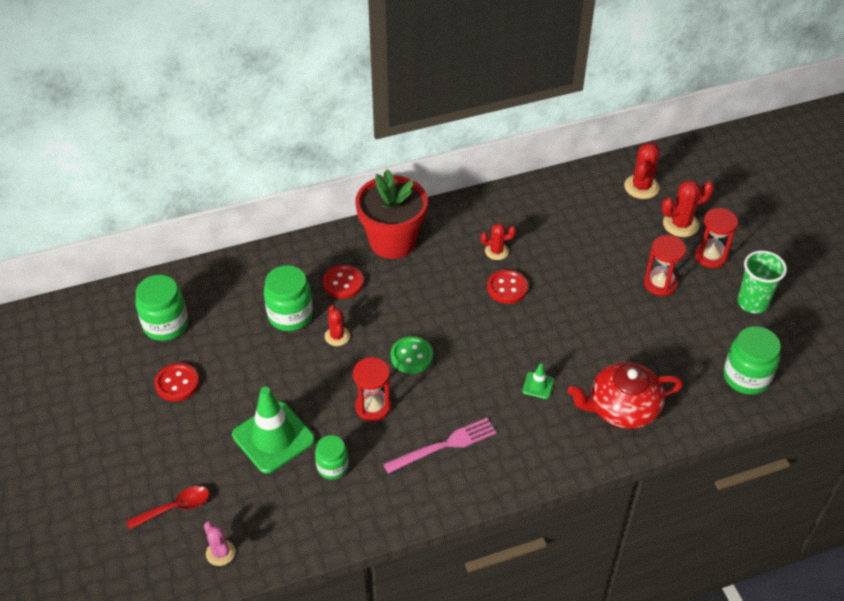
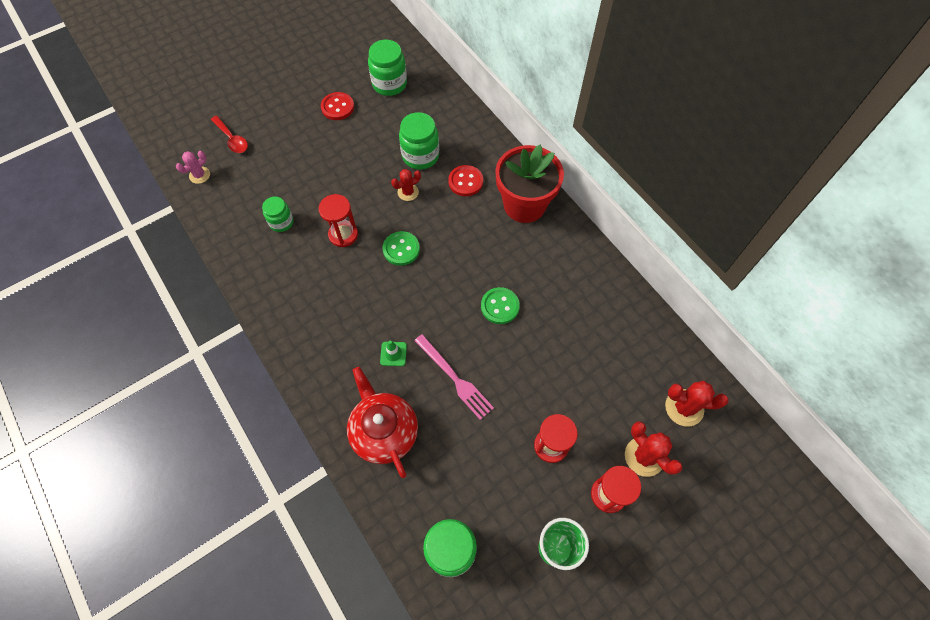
camera: 75 degrees right, 15 degrees up
green traffic cone [232,387,315,474] -> none
pink fork [383,418,497,474] -> pink fork moved to [414,334,494,420]
red cactus [480,223,516,260] -> none
red button [487,270,528,304] -> green button [481,287,520,324]

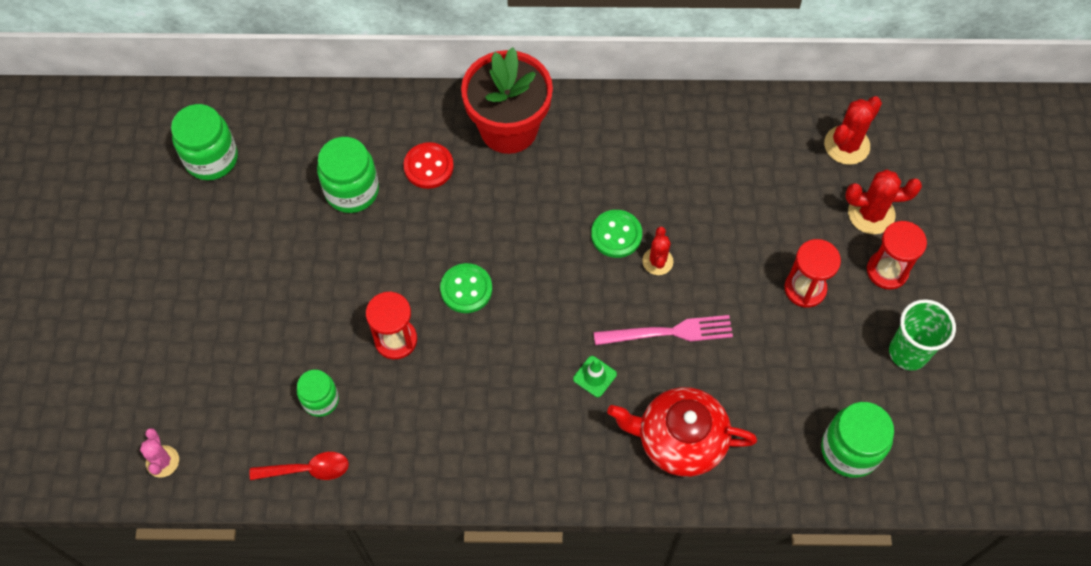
camera: 55 degrees left, 0 degrees up
red spoon [211,116,248,153] -> red spoon moved to [250,452,349,480]
red button [321,92,354,120] -> none
red cactus [391,169,421,201] -> red cactus moved to [642,227,673,275]

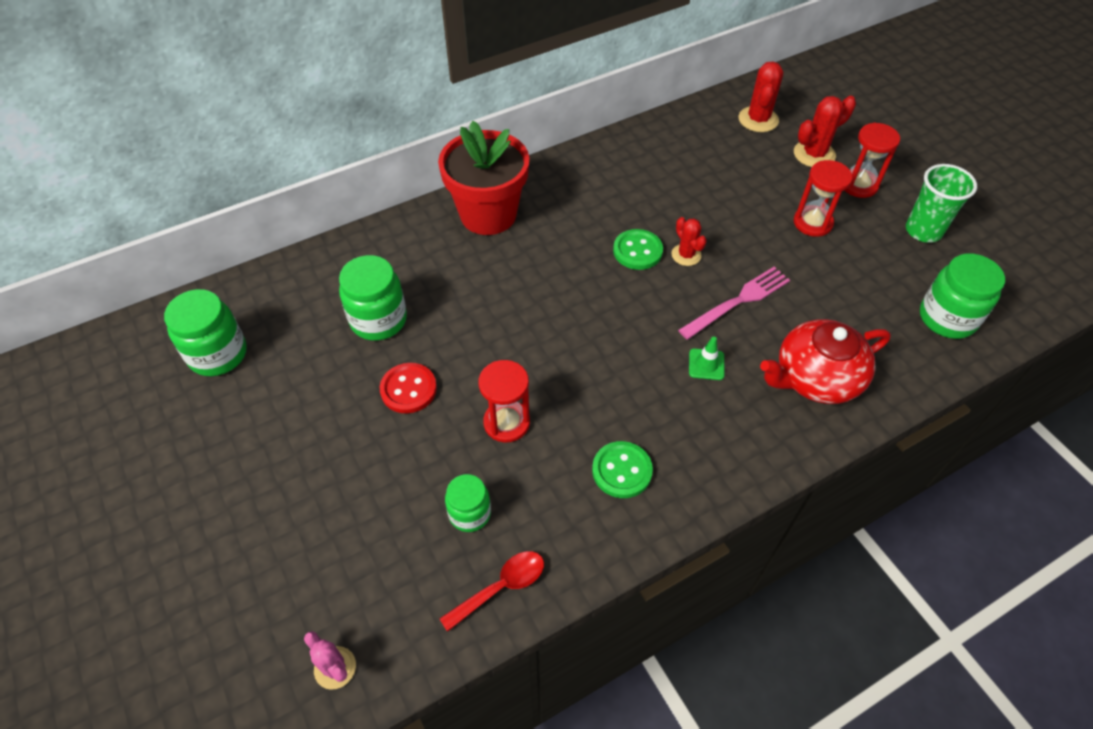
camera: 30 degrees left, 10 degrees down
red button [404,142,454,189] -> red button moved to [380,363,437,413]
green button [440,263,492,313] -> green button moved to [592,441,653,498]

